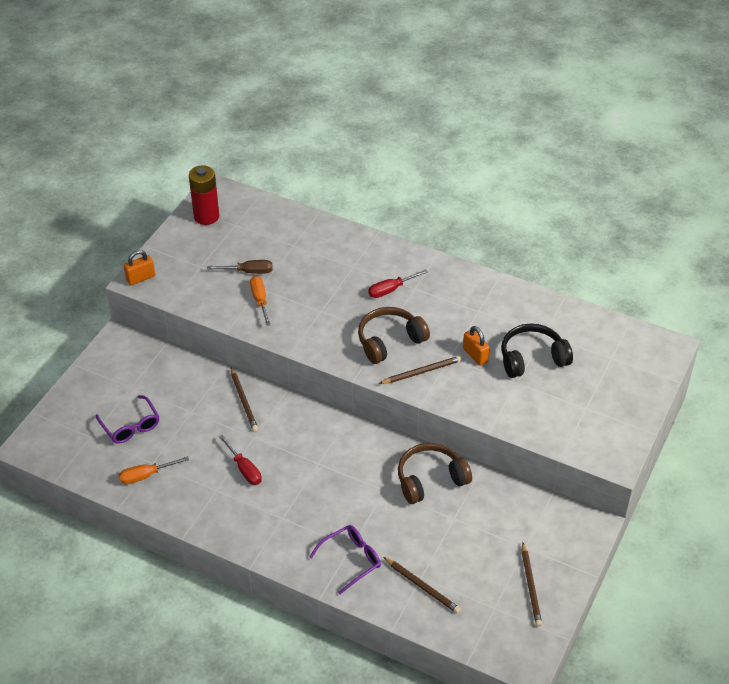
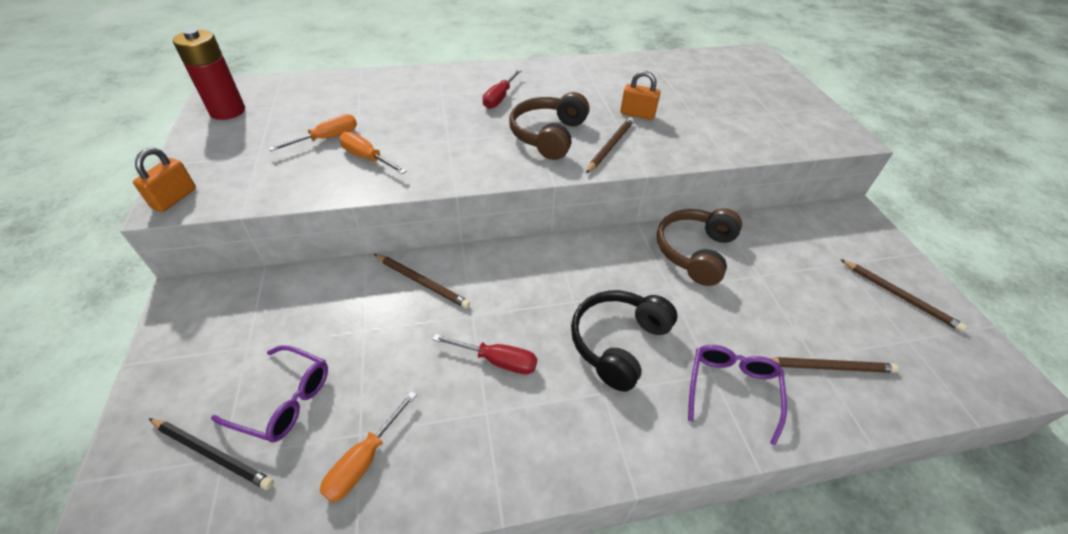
camera: 40 degrees left, 0 degrees up
brown screwdriver [207,260,272,274] -> orange screwdriver [268,114,357,151]
black headphones [501,323,573,378] -> black headphones moved to [571,290,677,392]
none -> black pencil [149,418,274,490]

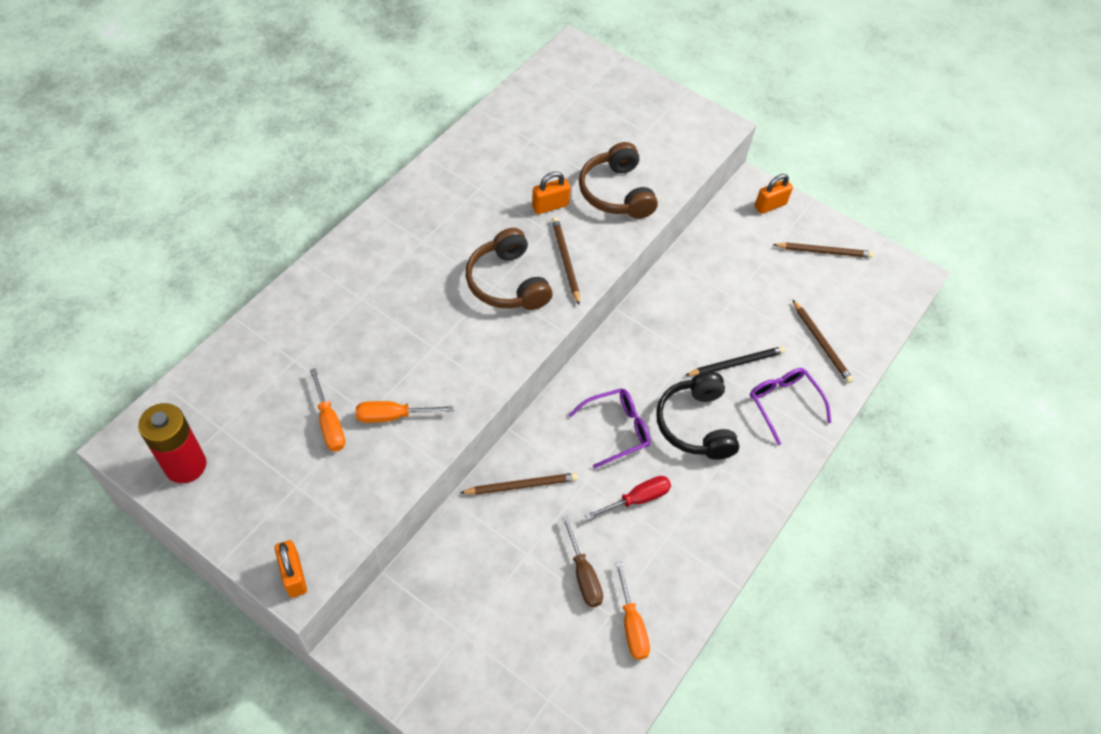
camera: 45 degrees left, 10 degrees up
black pencil [149,418,274,490] -> black pencil moved to [685,346,785,376]
purple glasses [211,345,328,442] -> purple glasses moved to [569,388,651,469]
orange screwdriver [268,114,357,151] -> orange screwdriver turned 150 degrees clockwise [310,368,345,451]
red screwdriver [483,69,522,109] -> none
brown headphones [657,208,742,286] -> brown headphones moved to [579,142,658,219]
brown pencil [770,357,899,373] -> brown pencil turned 105 degrees clockwise [792,299,854,383]
none -> brown screwdriver [562,516,603,607]
none -> orange padlock [755,174,793,214]

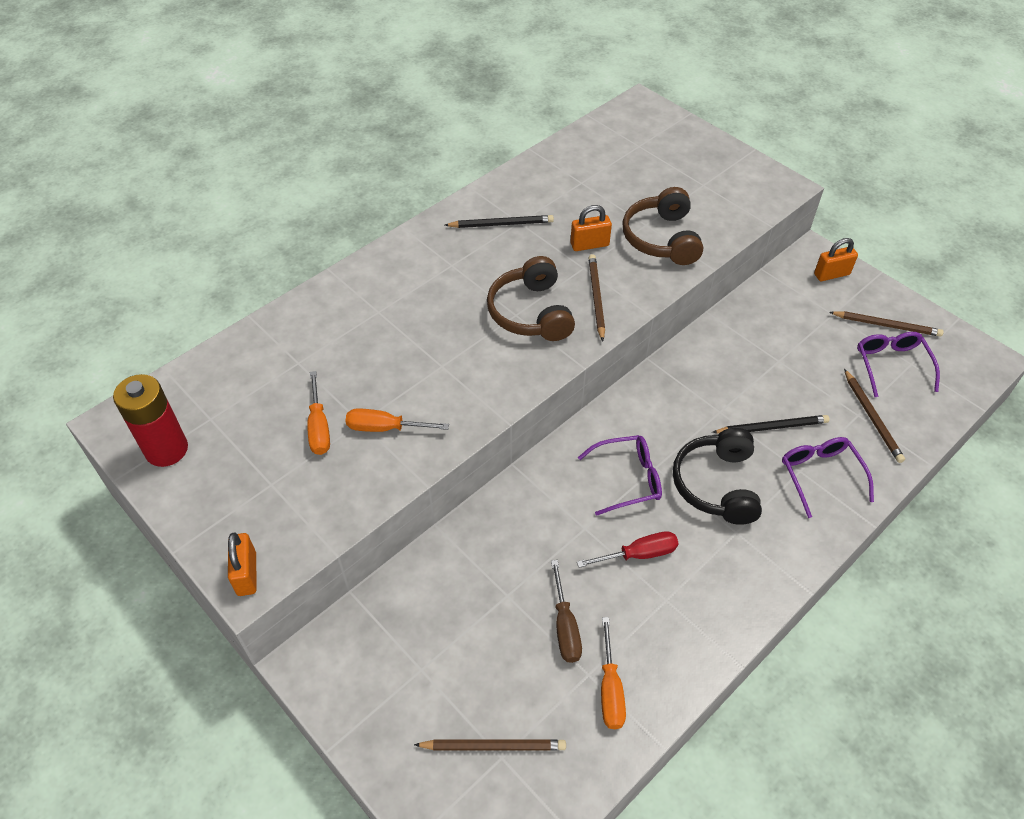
camera: 15 degrees right, 5 degrees down
brown pencil [460,473,578,495] -> brown pencil moved to [414,739,566,751]
none -> black pencil [445,215,554,228]
none -> purple glasses [857,332,940,397]

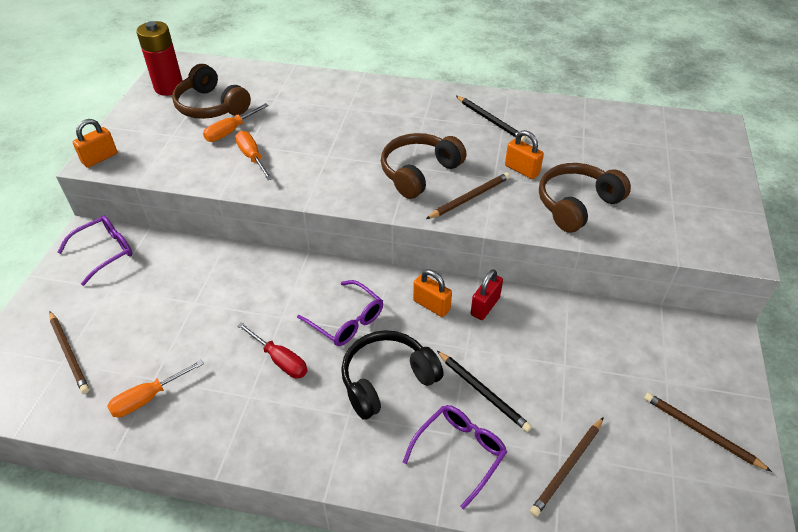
camera: 55 degrees right, 5 degrees down
brown screwdriver [551,560,582,663] -> none
orange padlock [814,238,858,281] -> orange padlock moved to [413,270,452,317]
brown pencil [829,311,944,337] -> brown pencil turned 150 degrees clockwise [644,393,772,472]
purple glasses [857,332,940,397] -> purple glasses moved to [58,216,132,286]
none -> brown headphones [172,64,251,119]
none -> red padlock [471,269,503,320]

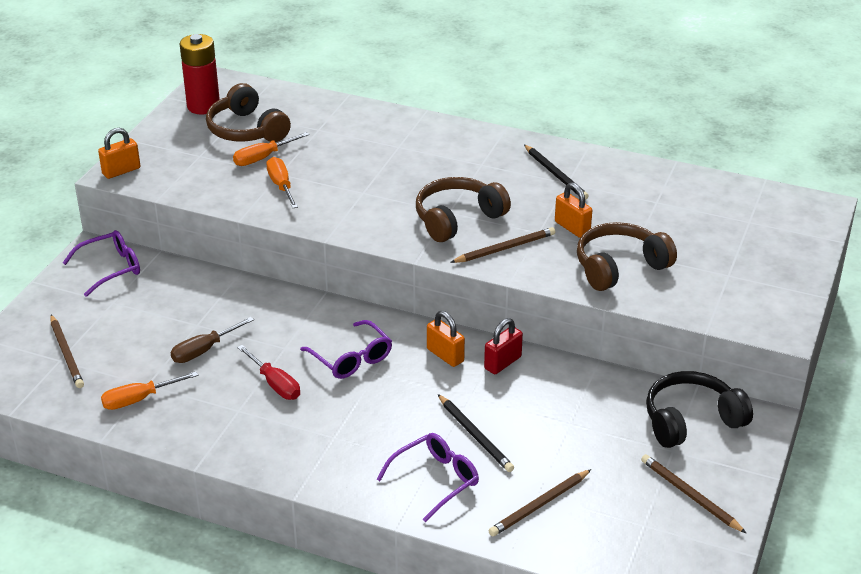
camera: 10 degrees right, 10 degrees down
black headphones [341,330,444,420] -> black headphones moved to [646,371,753,448]
none -> brown screwdriver [171,317,254,363]

